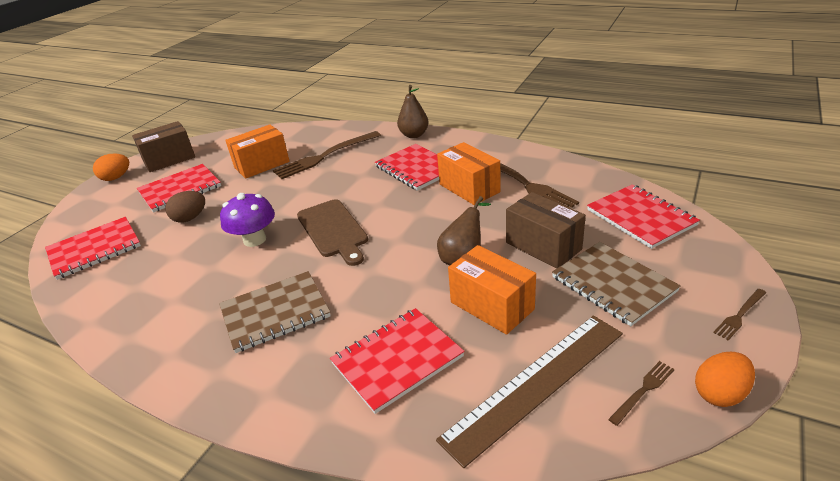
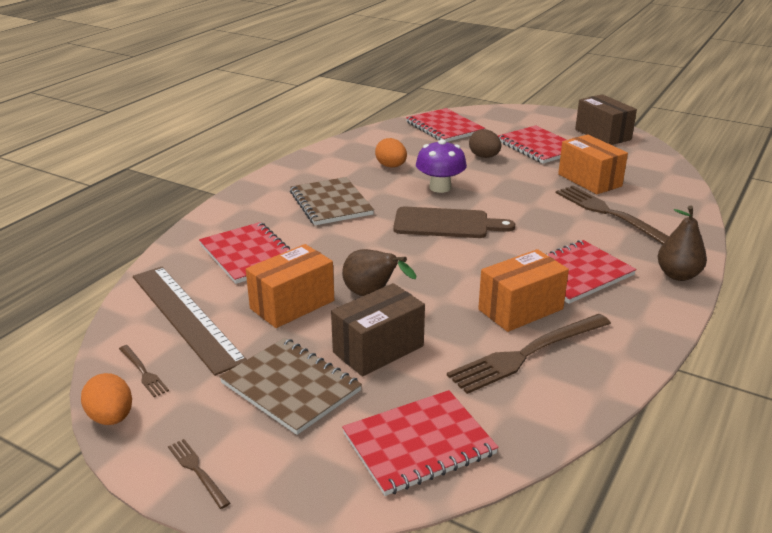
camera: 90 degrees right, 5 degrees down
orange egg [93,153,129,181] -> orange egg moved to [375,138,407,168]
brown cutting board [297,199,368,266] -> brown cutting board turned 150 degrees counterclockwise [393,207,515,238]
brown notebook [552,242,681,326] -> brown notebook turned 75 degrees clockwise [219,338,362,435]

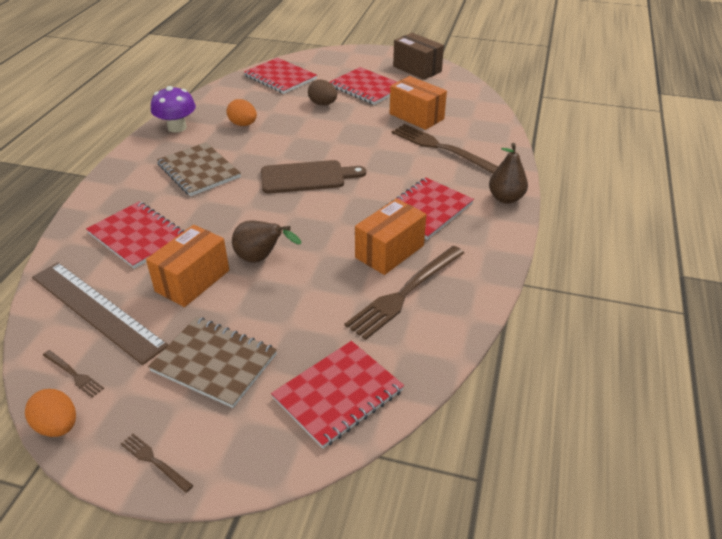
camera: 15 degrees left, 10 degrees up
brown box [331,283,425,376] -> none
purple mushroom [416,139,467,193] -> purple mushroom moved to [151,86,196,133]

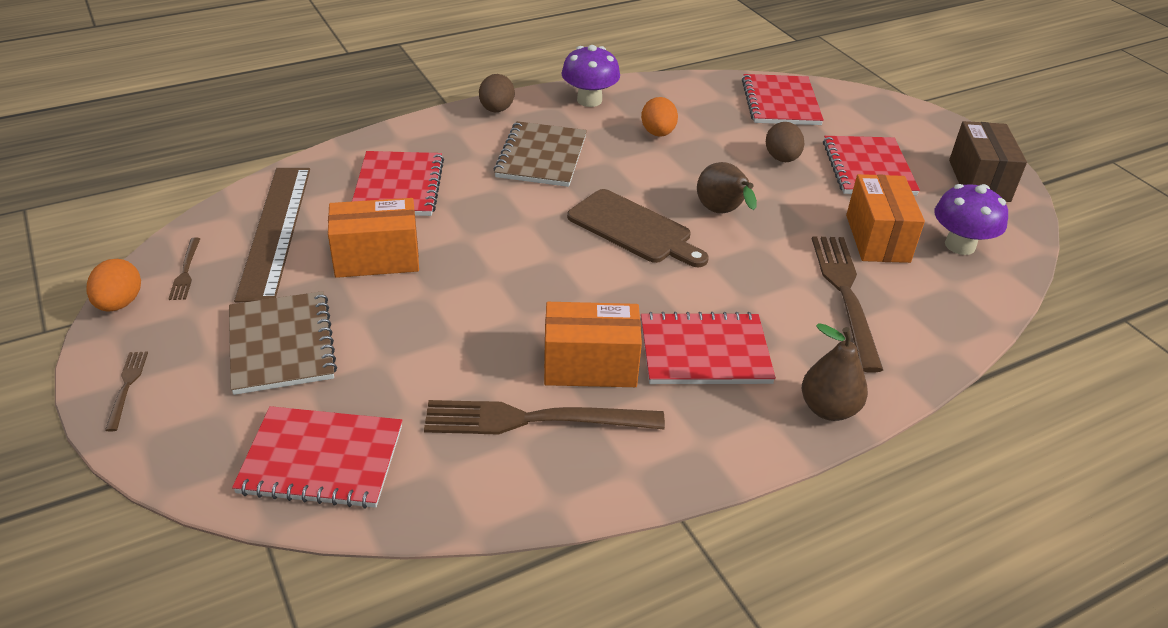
camera: 45 degrees right, 0 degrees up
brown pear [232,221,301,262] -> brown pear moved to [697,162,757,214]
none -> brown egg [479,74,515,112]
none -> purple mushroom [934,184,1008,255]

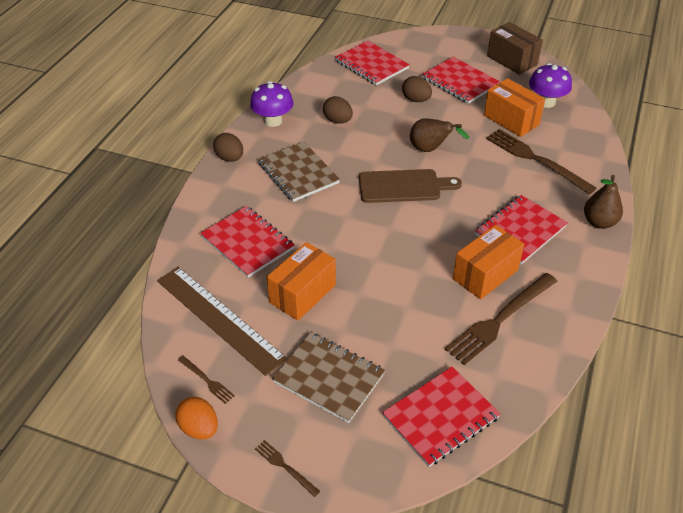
camera: 40 degrees left, 5 degrees up
orange egg [641,97,678,137] -> brown egg [323,96,353,123]

